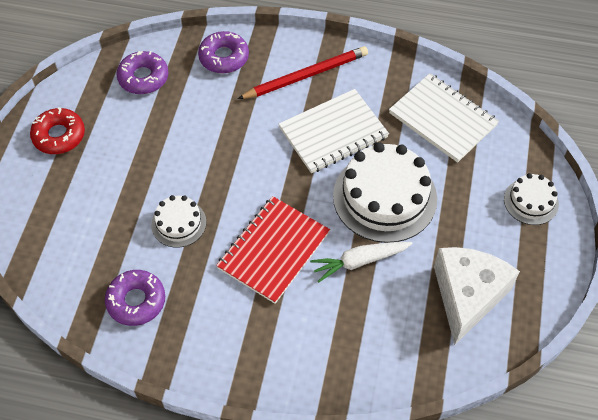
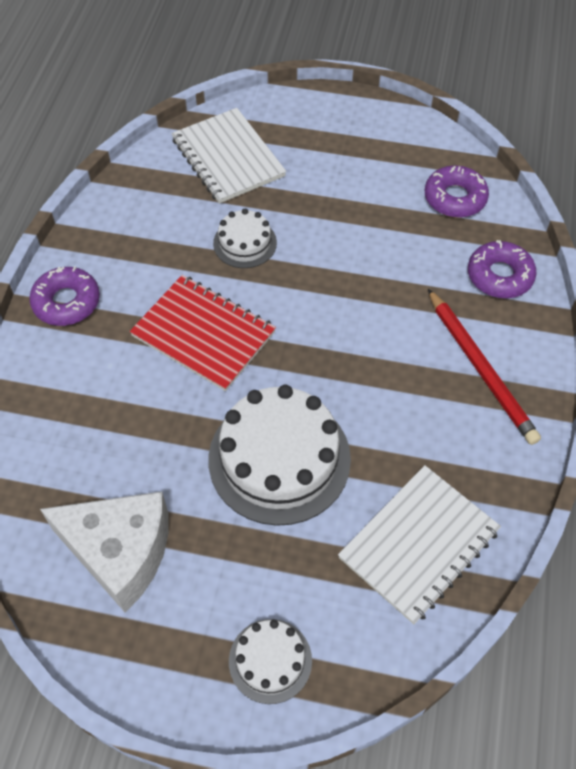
camera: 90 degrees right, 0 degrees up
red donut [30,108,85,154] -> none
purple donut [105,270,165,326] -> purple donut moved to [29,266,100,326]
white notebook [279,89,389,173] -> white notebook moved to [171,108,286,204]
white carrot [310,242,413,282] -> none

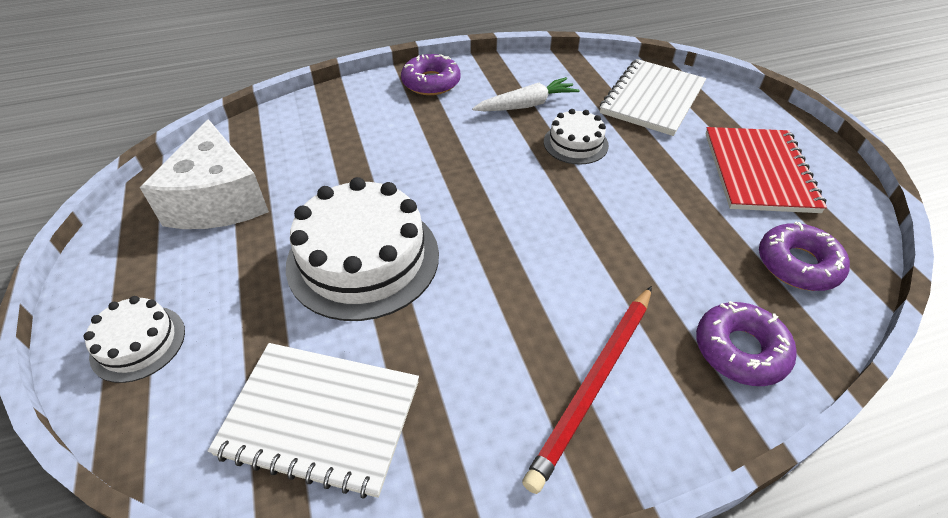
camera: 60 degrees right, 10 degrees down
red notebook [130,275,276,391] -> red notebook moved to [705,127,827,213]
none -> white carrot [472,77,580,111]

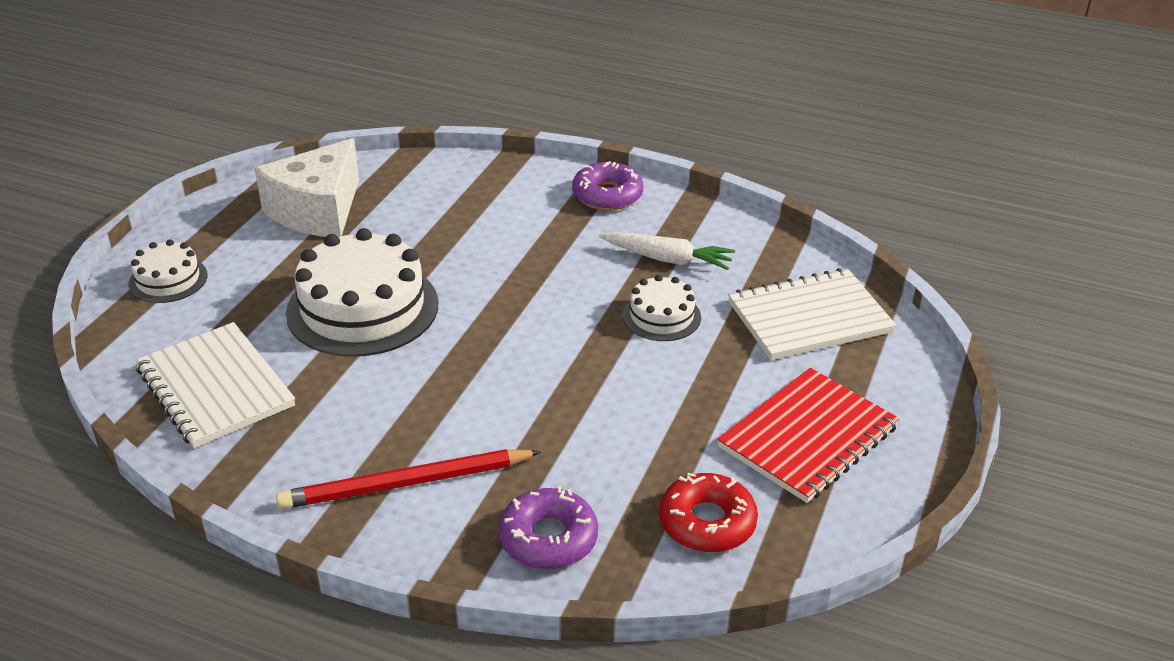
camera: 40 degrees right, 10 degrees down
purple donut [759,222,850,291] -> red donut [659,473,758,552]

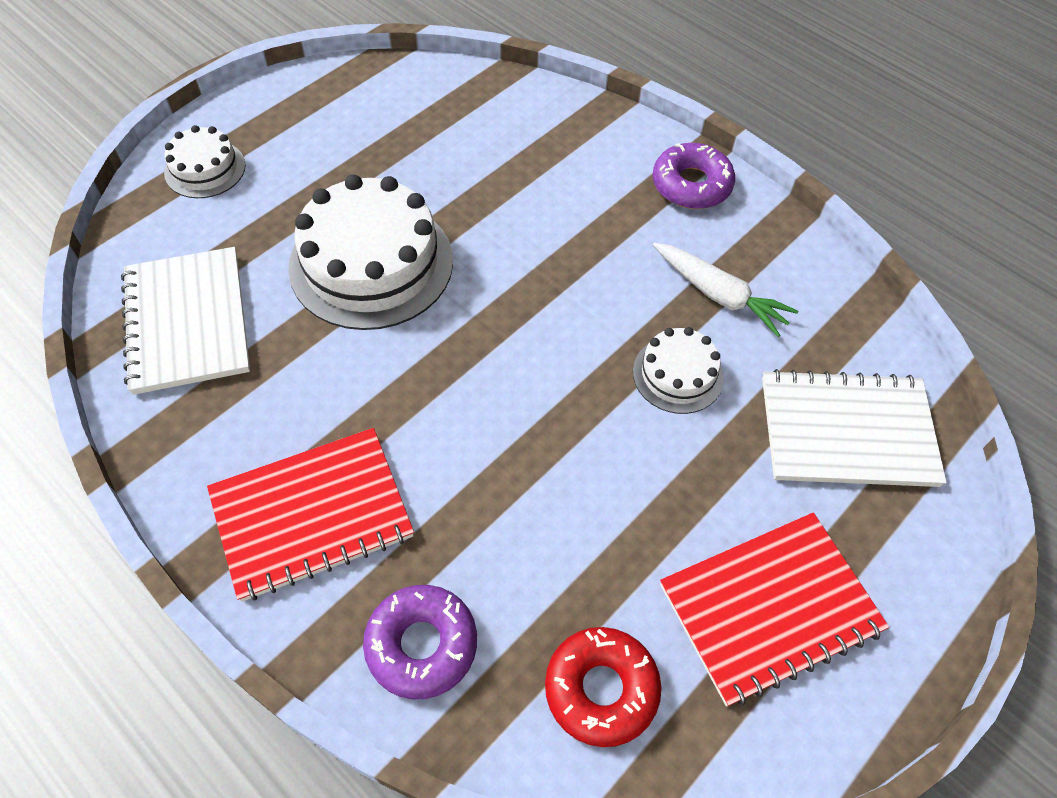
camera: 20 degrees right, 20 degrees up
white cheese [255,138,359,237] -> none
red pencil [276,449,541,509] -> red notebook [207,428,414,602]

